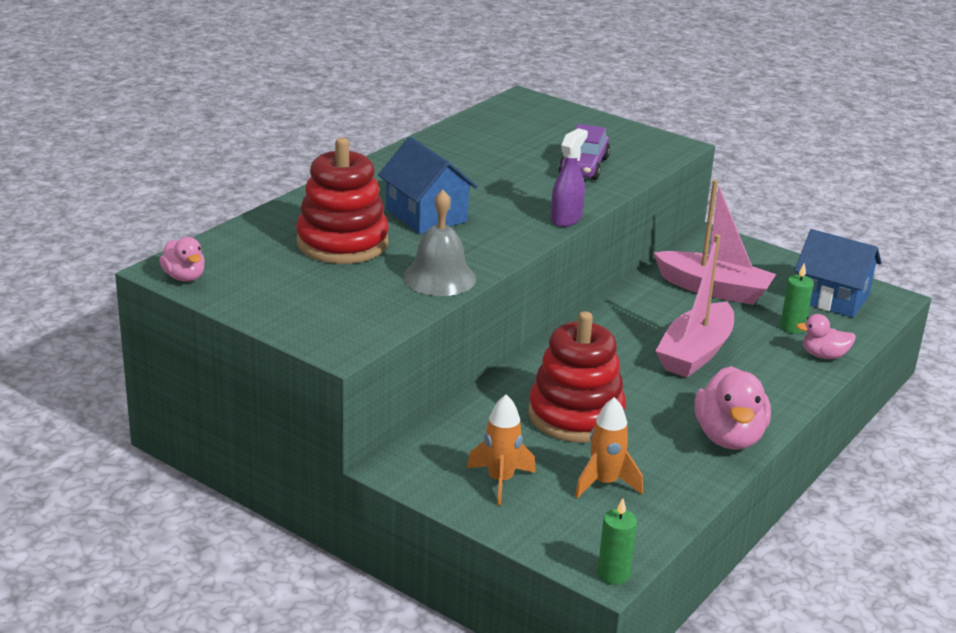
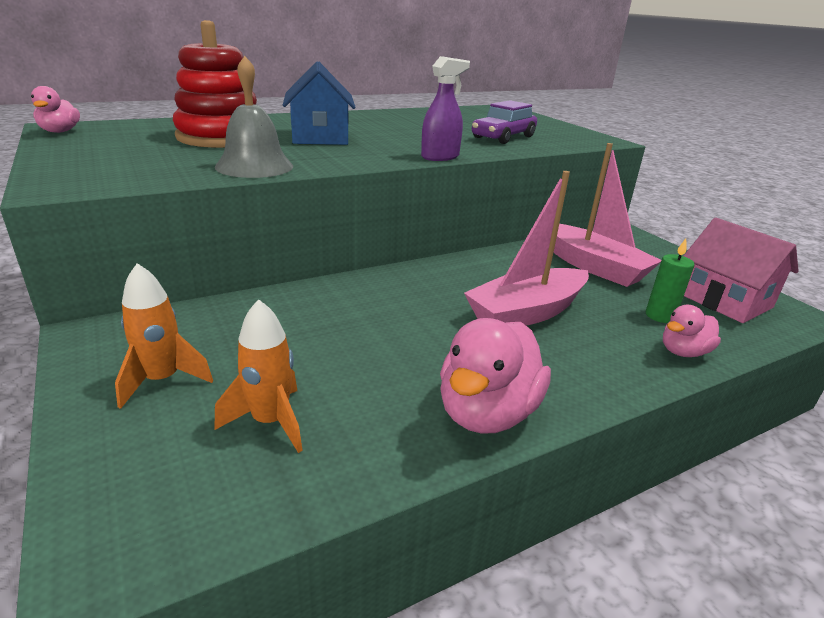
camera: 25 degrees right, 0 degrees up
red stacking toy [529,311,626,443] -> none
green candle [598,498,637,585] -> none
blue house [794,229,882,318] -> pink house [684,218,799,323]
pink duck [796,314,856,359] -> pink duck turned 60 degrees counterclockwise [663,305,721,357]

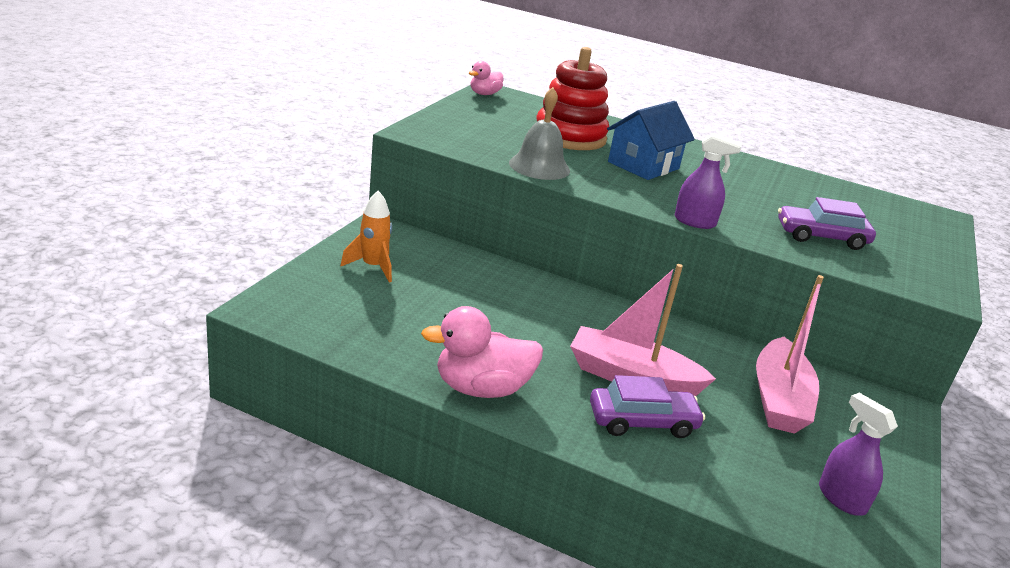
camera: 50 degrees right, 0 degrees up
orange rocket [214,299,303,453] -> none
green candle [645,239,695,323] -> none
pink duck [663,305,721,357] -> none
pink house [684,218,799,323] -> purple spray bottle [819,393,898,516]
none -> purple car [590,375,705,438]

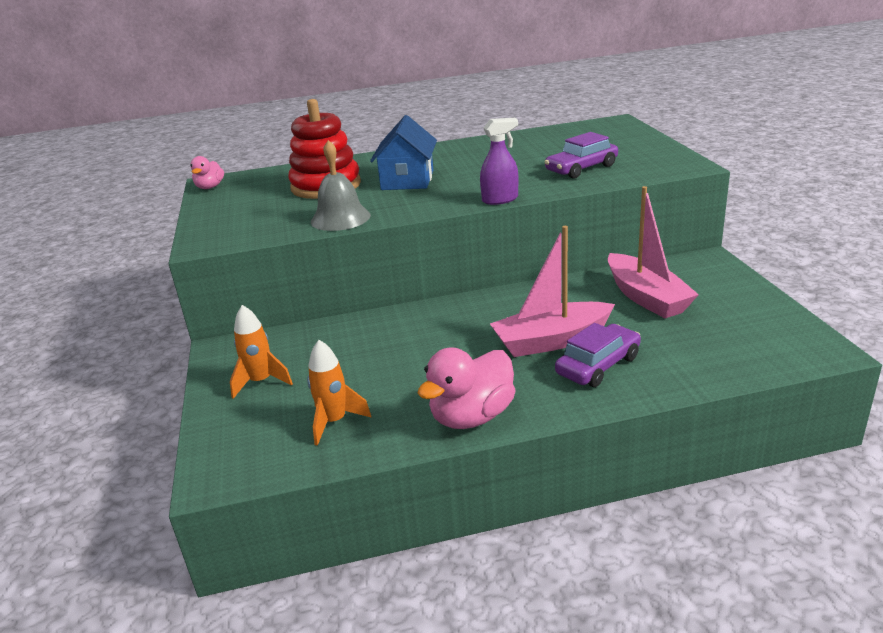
camera: 30 degrees left, 0 degrees up
purple spray bottle [819,393,898,516] -> none
none -> orange rocket [307,340,371,446]

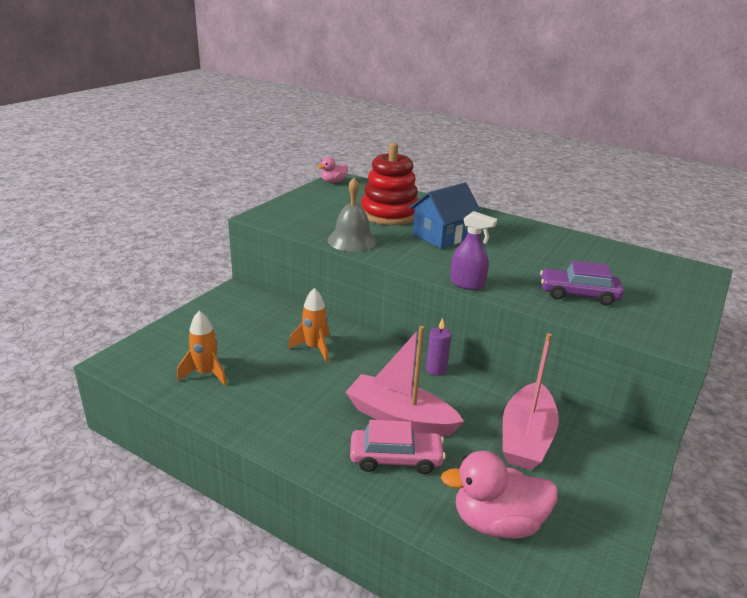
camera: 40 degrees right, 0 degrees up
orange rocket [230,305,293,399] -> orange rocket moved to [288,288,329,362]
pink duck [418,347,516,429] -> pink duck moved to [441,451,558,539]
purple car [555,323,641,387] -> pink car [350,420,446,474]
none -> purple candle [426,318,452,376]

